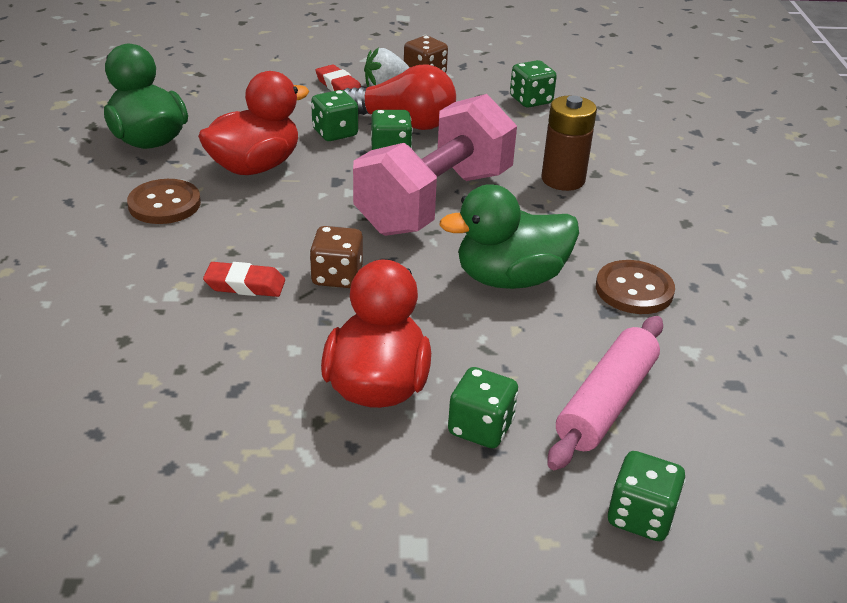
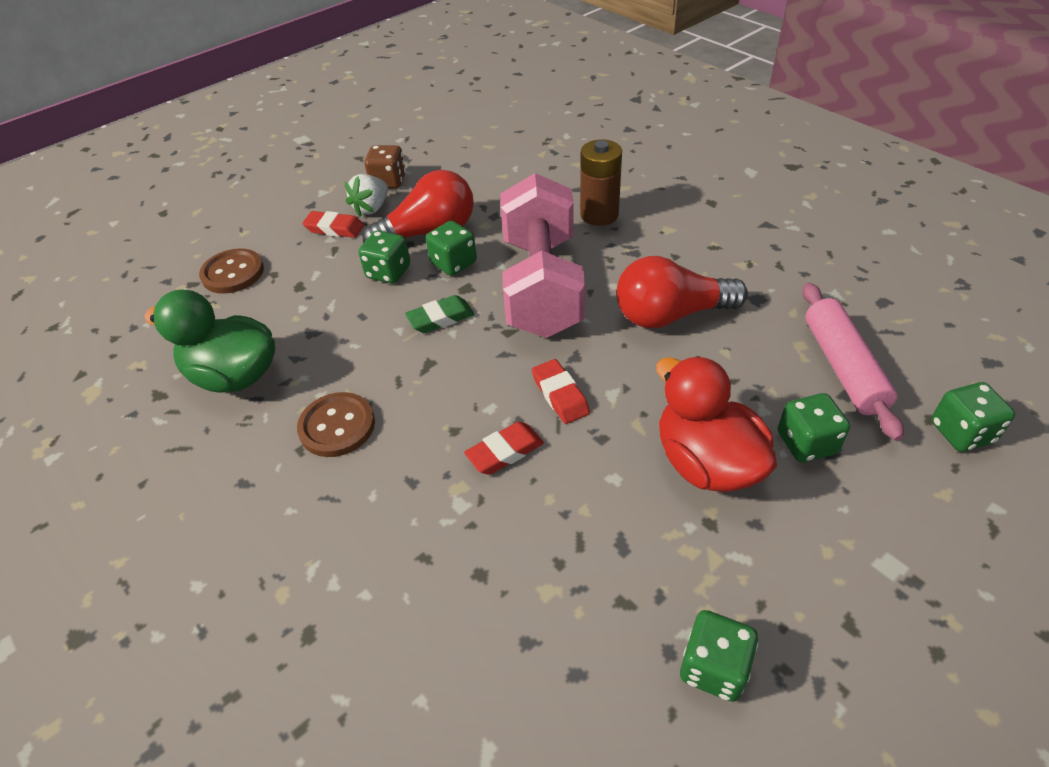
camera: 35 degrees left, 10 degrees up
red duck [198,71,309,175] -> none
brown dice [310,226,363,288] -> red eraser [532,359,590,424]
green duck [440,184,579,289] -> red light bulb [616,256,748,328]
green dice [510,60,557,108] -> green dice moved to [680,610,758,702]
brown button [596,260,675,314] -> brown button moved to [199,249,264,294]
none -> green eraser [405,295,474,333]

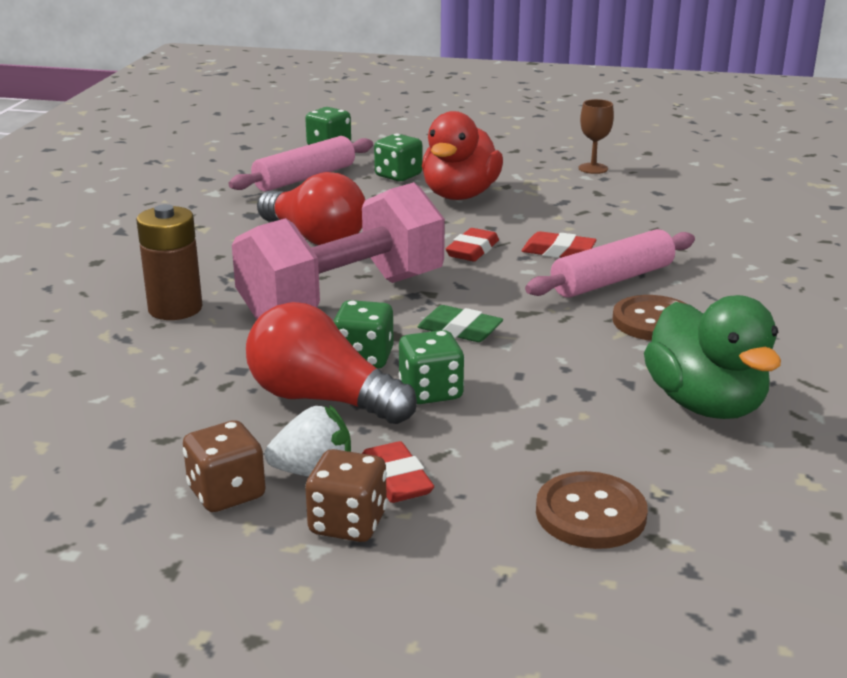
camera: 130 degrees left, 20 degrees down
green dice [680,610,758,702] -> brown goblet [578,99,614,174]
none -> brown dice [305,449,387,542]
none -> pink rolling pin [525,229,695,298]

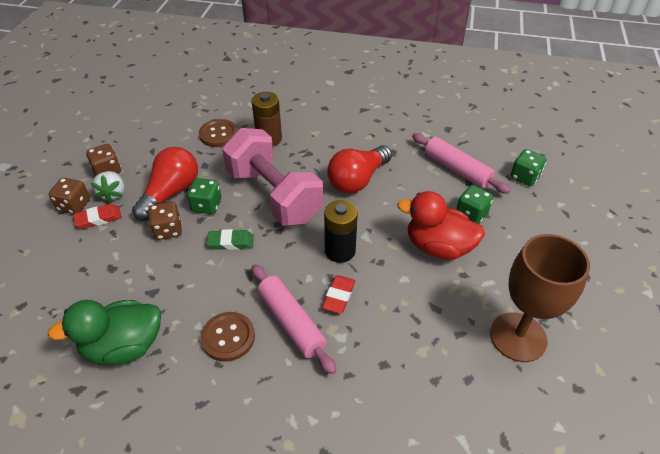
camera: 90 degrees right, 20 degrees up
green dice [398,330,465,404] -> brown dice [148,202,182,240]
green eraser [418,305,503,342] -> green eraser turned 60 degrees clockwise [207,229,254,250]
red eraser [446,228,499,261] -> black battery [324,200,358,263]
brown button [536,471,648,549] -> brown button moved to [199,119,238,147]
brown goblet [578,99,614,174] -> brown goblet [490,234,590,362], size x2.18

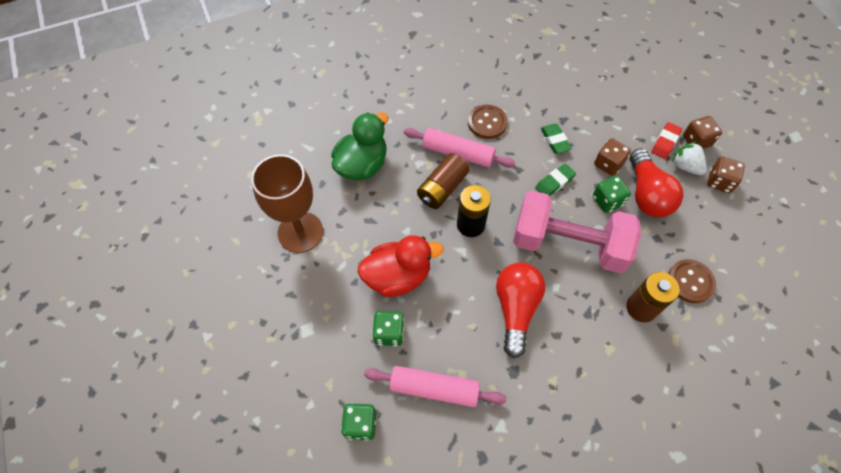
camera: 145 degrees right, 15 degrees up
green duck [48,300,161,365] -> green duck moved to [331,112,388,180]
red eraser [322,275,355,314] -> brown battery [417,153,469,209]
none -> green eraser [541,124,572,154]

